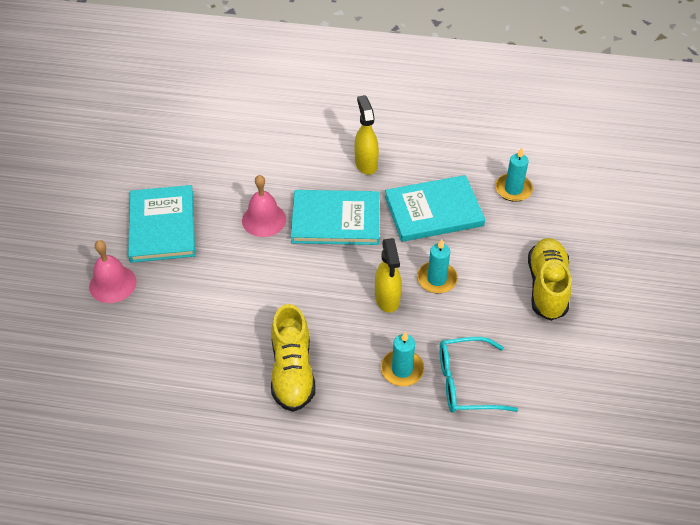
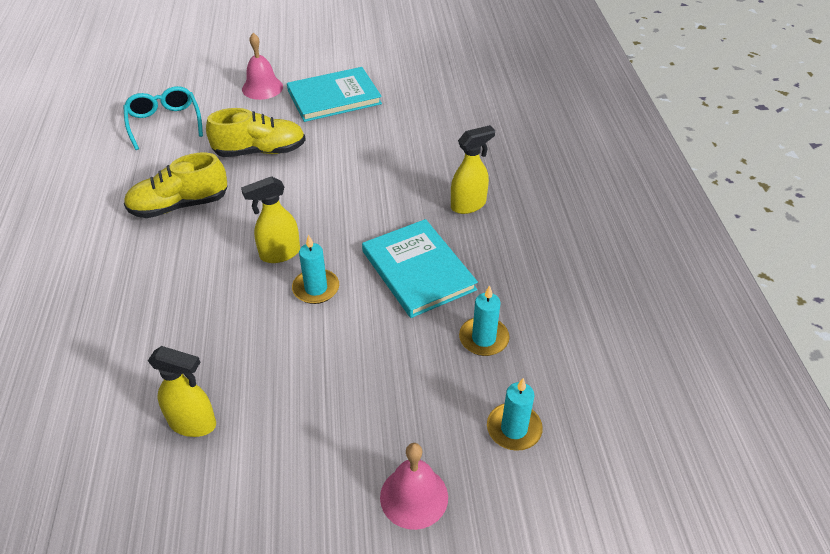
camera: 75 degrees right, 5 degrees down
pink bell [242,175,286,237] -> pink bell moved to [380,443,448,530]
turquoise book [291,190,379,245] -> none
turquoise candle [381,331,424,386] -> turquoise candle moved to [487,378,543,451]
turquoise glasses [439,337,518,413] -> turquoise glasses moved to [123,86,203,150]
yellow shoe [528,238,572,321] -> yellow shoe moved to [206,108,306,157]
none -> yellow spray bottle [148,346,216,437]

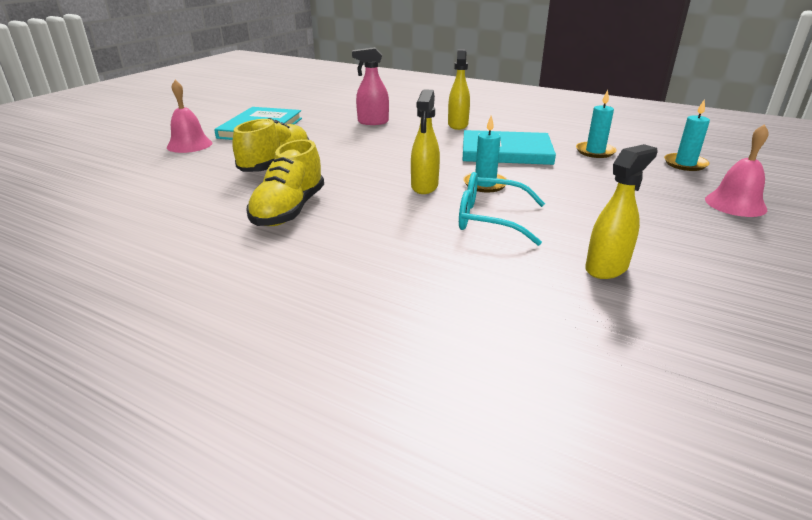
camera: 55 degrees left, 15 degrees down
turquoise glasses [123,86,203,150] -> turquoise glasses moved to [459,172,545,246]
none -> pink spray bottle [352,47,389,125]

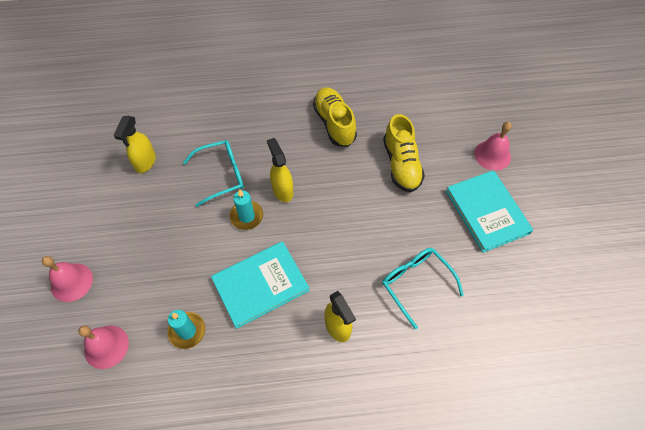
camera: 145 degrees right, 30 degrees up
pink spray bottle [352,47,389,125] -> turquoise glasses [382,248,464,329]
turquoise candle [664,99,710,171] -> pink bell [78,325,129,369]

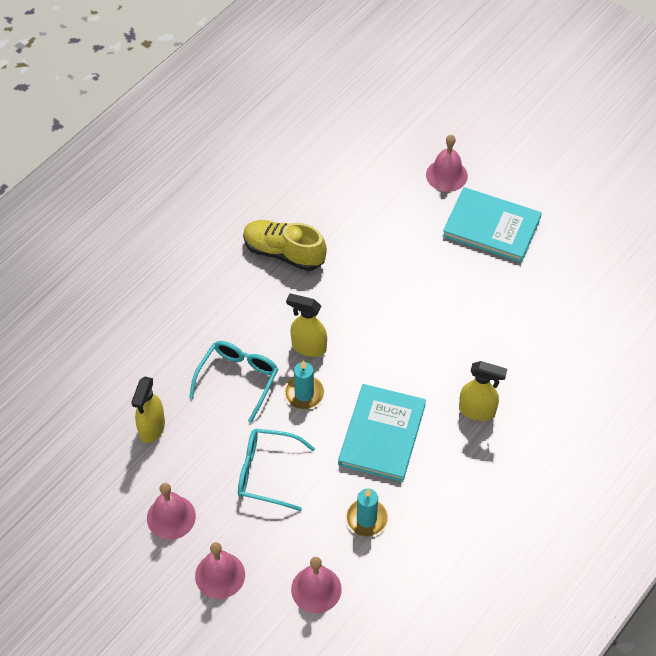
camera: 45 degrees left, 5 degrees down
yellow spray bottle [114,116,156,173] -> yellow spray bottle turned 45 degrees clockwise [131,376,165,443]
turquoise glasses [382,248,464,329] -> turquoise glasses moved to [238,428,315,511]
yellow shoe [383,114,425,192] -> none
none -> pink bell [147,483,196,540]

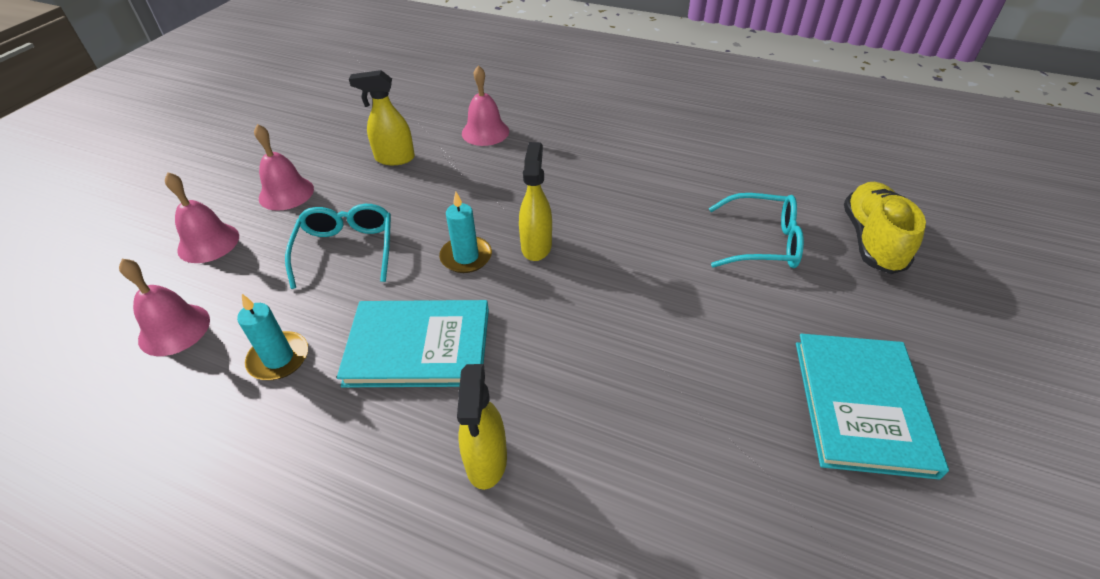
camera: 75 degrees right, 10 degrees down
turquoise glasses [189,341,278,423] -> turquoise glasses moved to [709,193,804,268]
yellow shoe [243,220,327,271] -> yellow shoe moved to [844,182,926,274]
pink bell [426,135,468,192] -> pink bell moved to [462,65,509,146]

